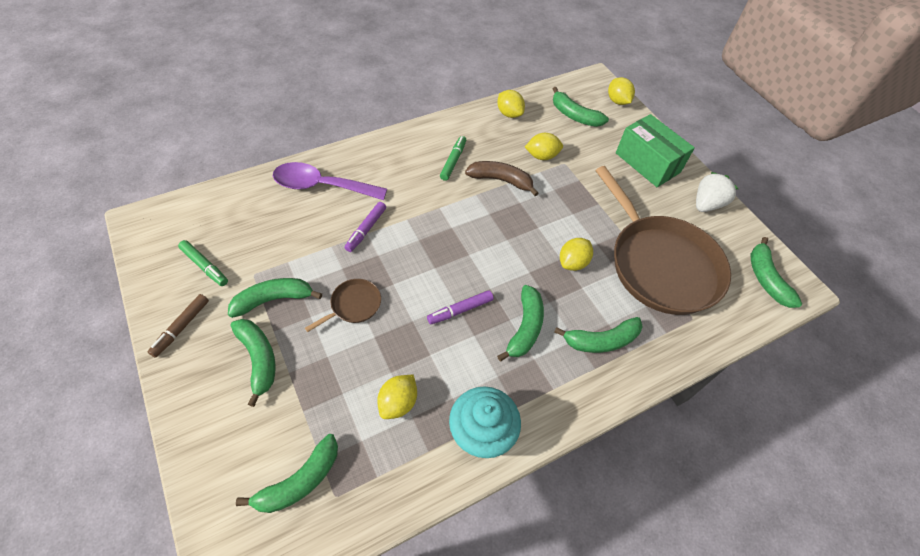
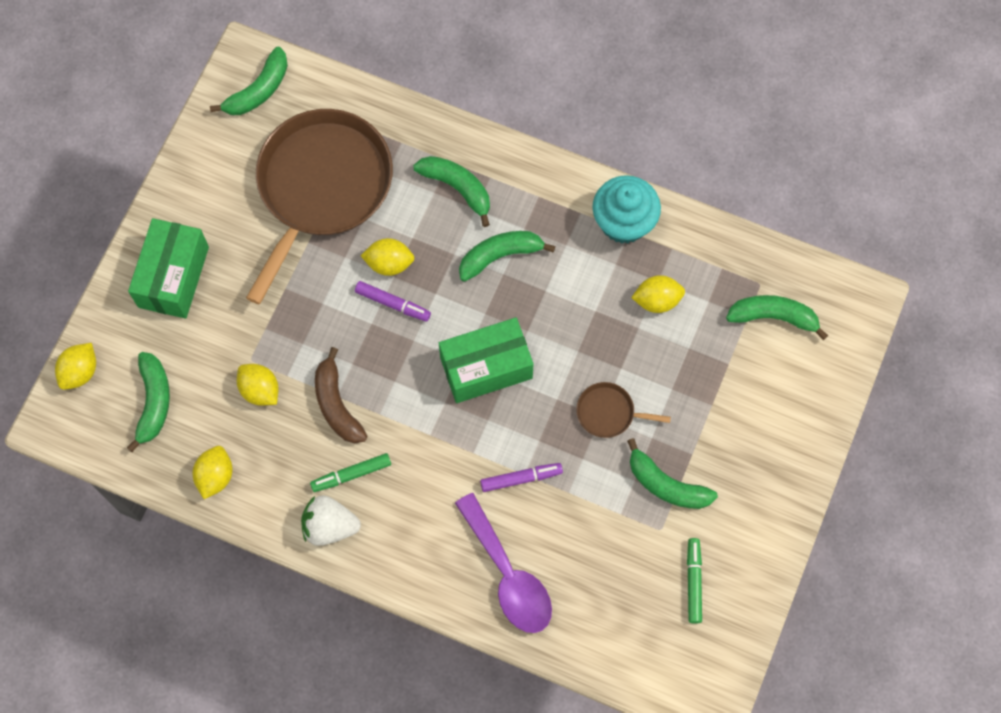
camera: 125 degrees left, 15 degrees up
brown marker [148,294,209,358] -> none
green banana [231,319,276,407] -> none
purple marker [427,290,494,324] -> purple marker moved to [355,281,431,322]
white strawberry [696,172,738,212] -> white strawberry moved to [301,495,361,546]
none -> green box [439,317,534,403]

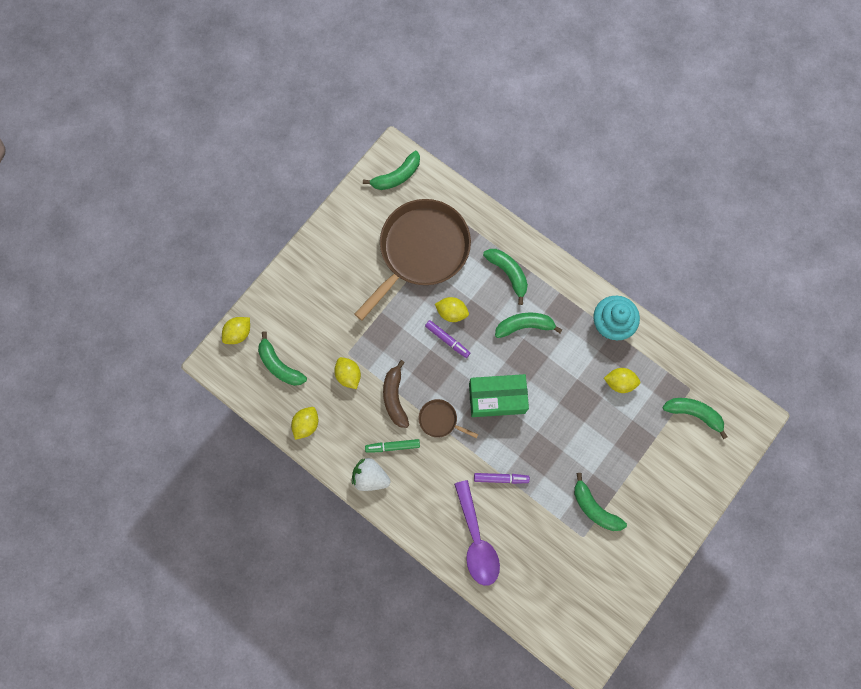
camera: 15 degrees right, 5 degrees up
green banana [127,352,170,452] -> green banana turned 120 degrees clockwise [258,331,307,386]
green box [128,218,209,319] -> none
brown pan [576,382,671,438] -> brown pan moved to [419,399,478,438]
green marker [687,538,702,623] -> none

